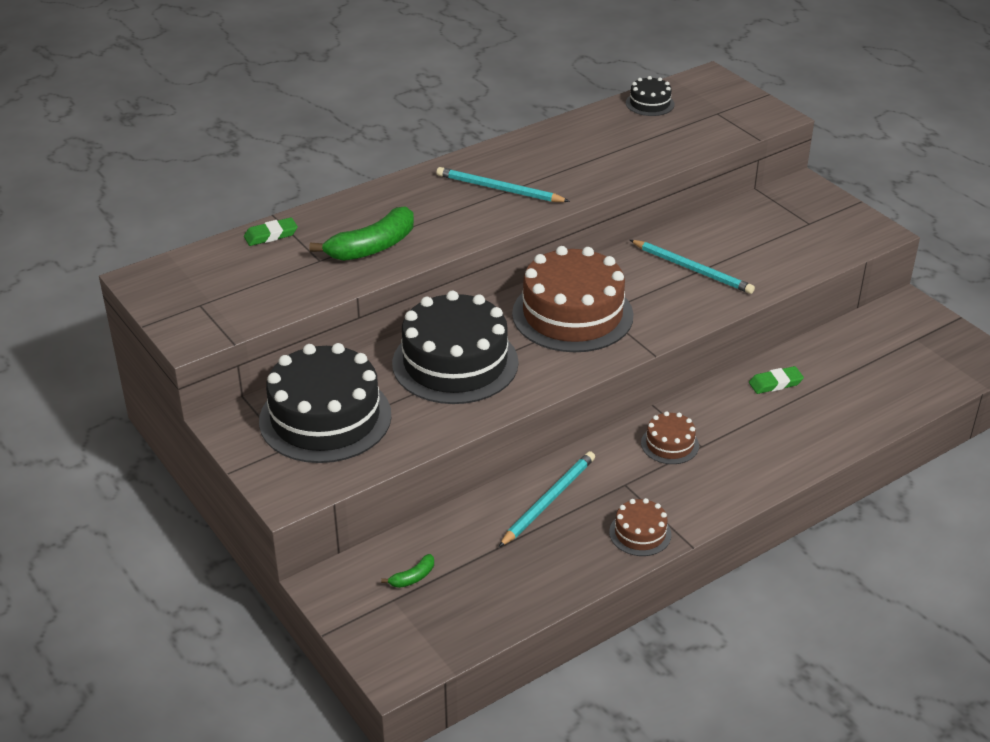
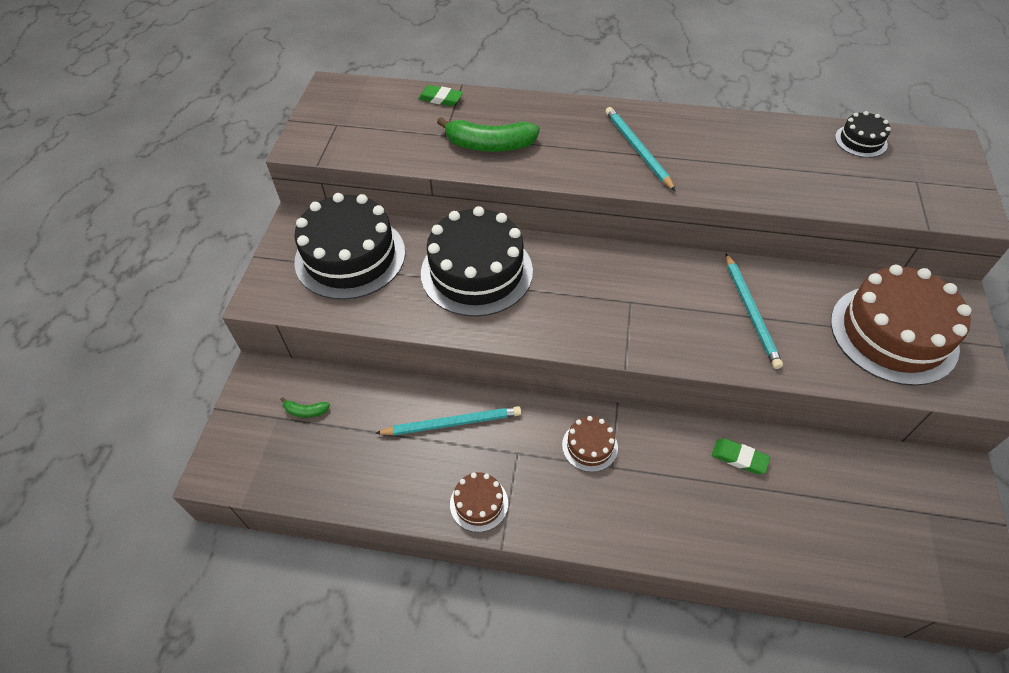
camera: 45 degrees right, 15 degrees up
brown cake [512,246,633,352] -> brown cake moved to [831,265,971,386]

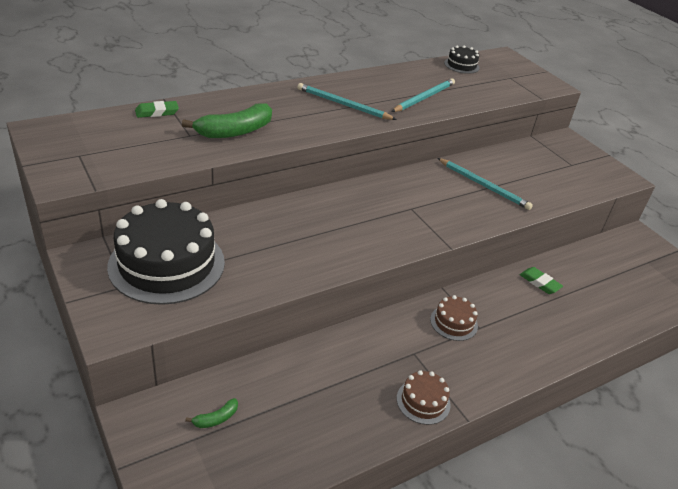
camera: 45 degrees left, 15 degrees down
turquoise pencil [375,406,521,435] -> turquoise pencil moved to [391,78,455,112]
black cake [421,206,533,317] -> none
green eraser [712,439,770,474] -> green eraser turned 60 degrees clockwise [520,267,563,294]
brown cake [831,265,971,386] -> none

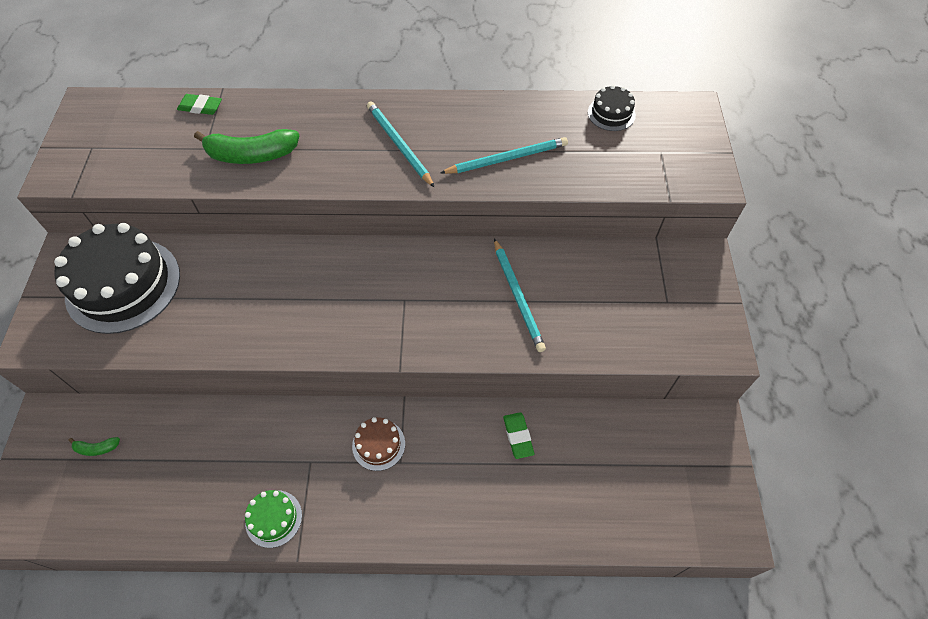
camera: 35 degrees right, 20 degrees up
brown cake [397,370,451,425] -> green cake [245,490,302,548]

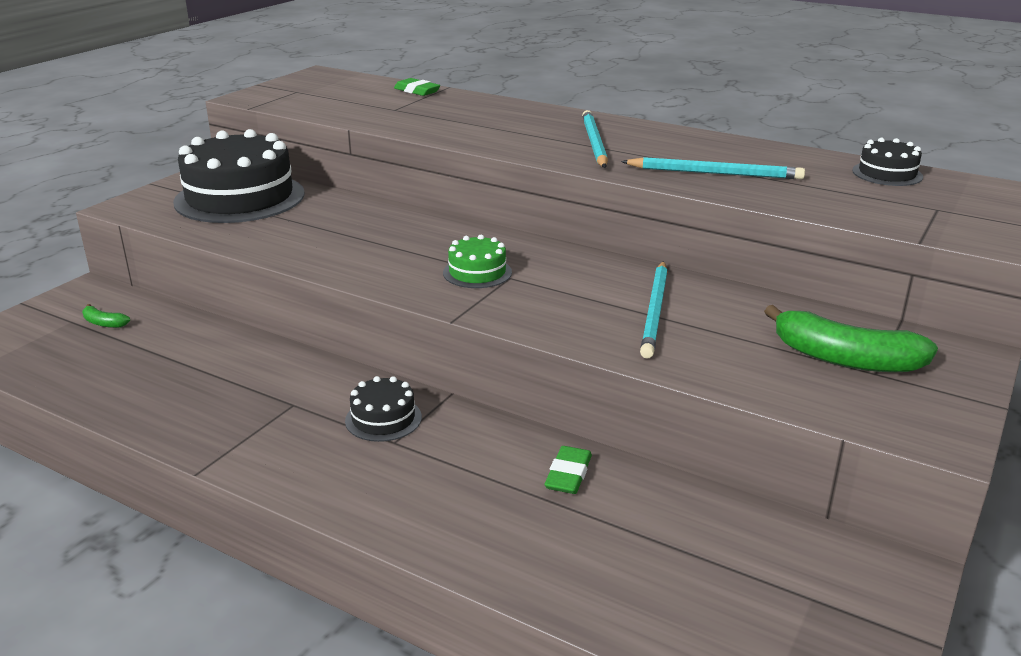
camera: 30 degrees right, 30 degrees down
green banana [194,129,299,164] -> green banana moved to [764,305,938,372]
green cake [245,490,302,548] -> green cake moved to [443,235,512,288]
brown cake [352,417,405,471] -> black cake [345,376,422,442]

